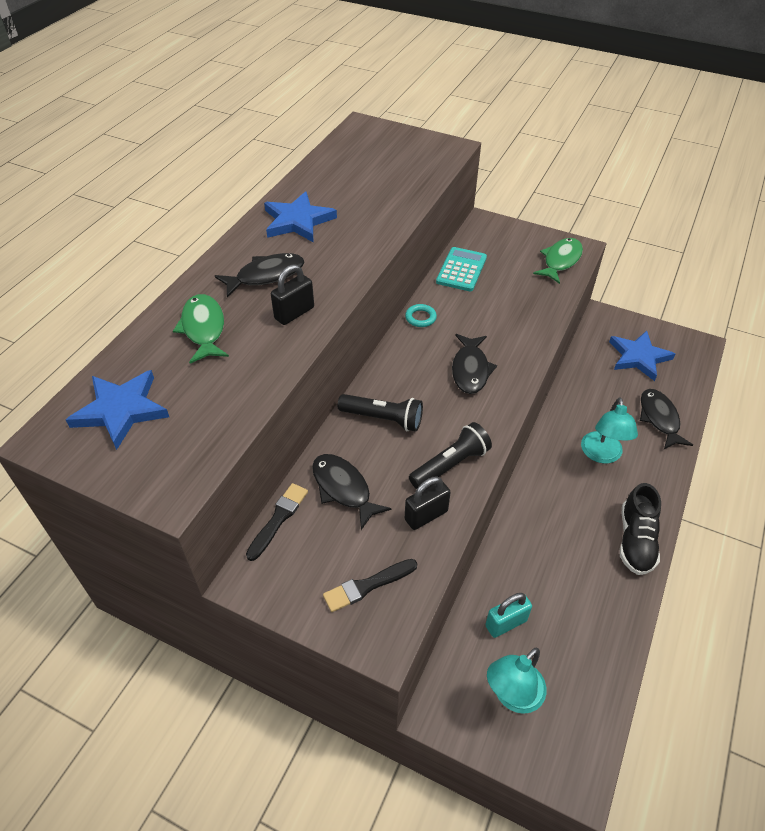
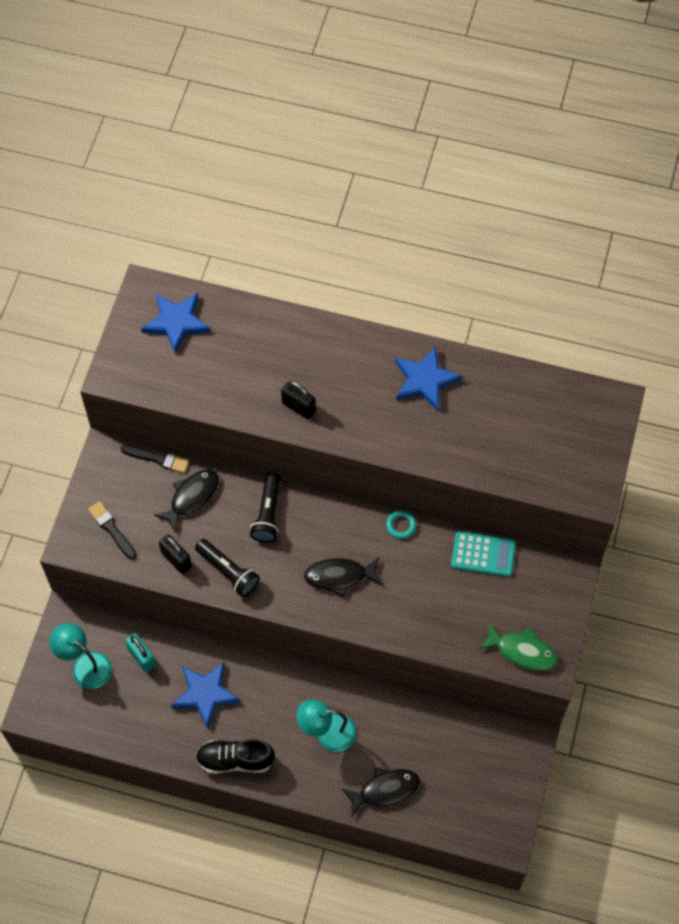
camera: 80 degrees right, 15 degrees up
green fish [173,294,229,364] -> none
black fish [215,253,304,297] -> none
blue star [609,331,675,381] -> blue star moved to [171,662,241,729]

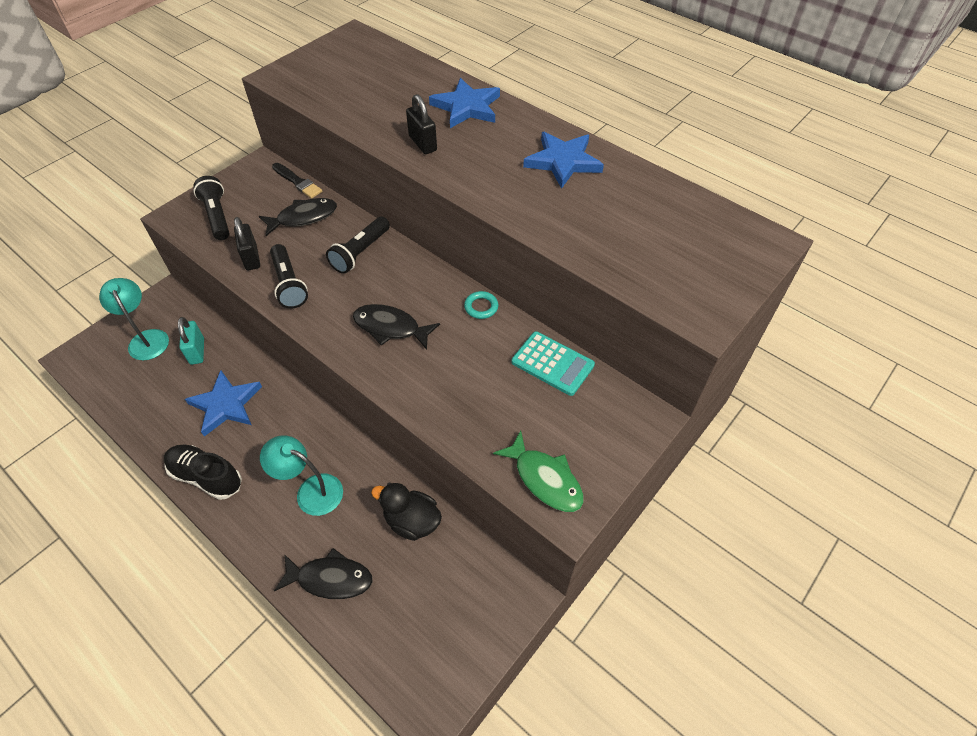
camera: 25 degrees right, 10 degrees down
black brush [88,501,136,559] -> black flashlight [193,176,229,240]
blue star [141,293,211,354] -> blue star moved to [429,78,500,128]
none -> black duck [371,483,442,541]

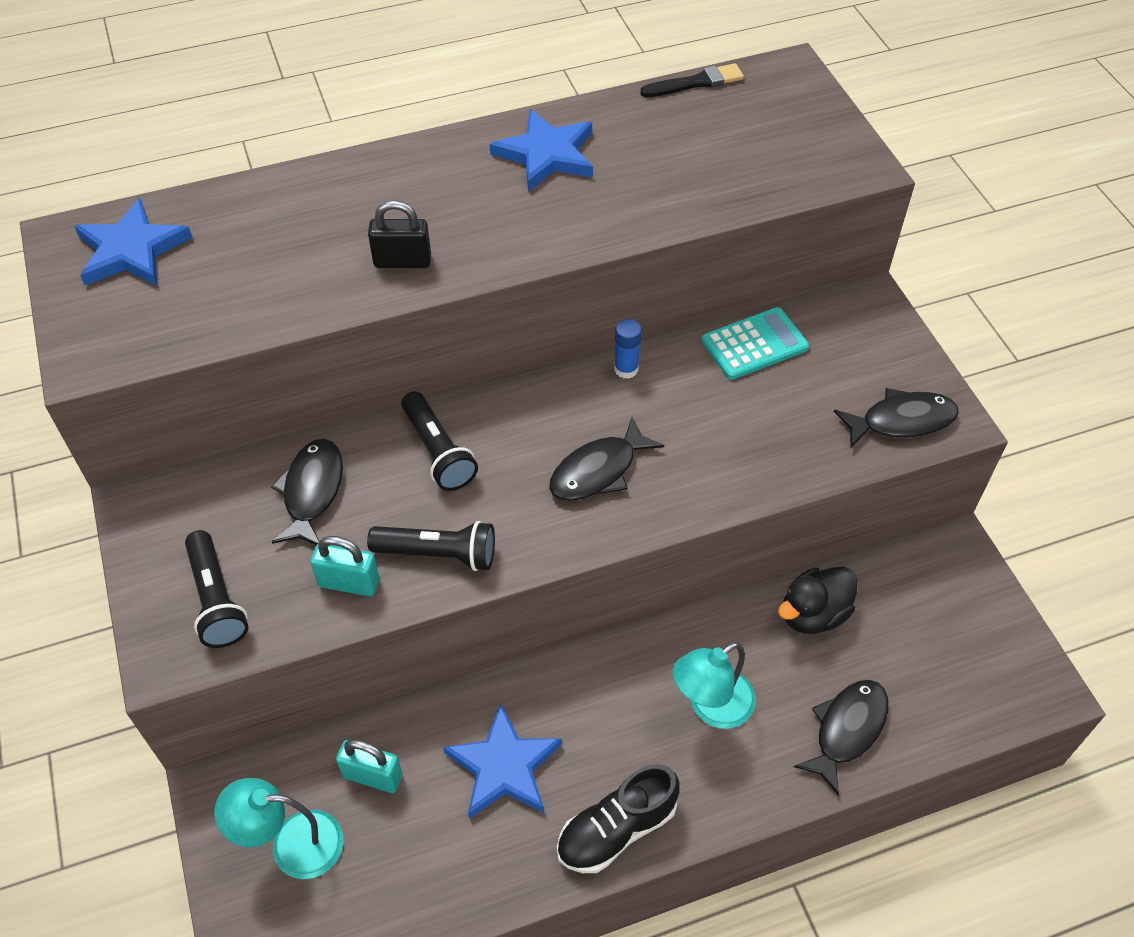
camera: 60 degrees left, 0 degrees up
black flashlight [193,176,229,240] -> black flashlight turned 120 degrees counterclockwise [185,530,248,648]
black padlock [234,217,260,270] -> turquoise padlock [310,536,379,596]
black brush [272,163,322,198] -> black brush moved to [640,63,744,97]
blue star [429,78,500,128] -> blue star moved to [74,198,192,286]
turquoise ring [464,291,498,319] -> blue glue stick [614,319,642,379]
green fish [493,430,584,512] -> black fish [834,388,959,449]

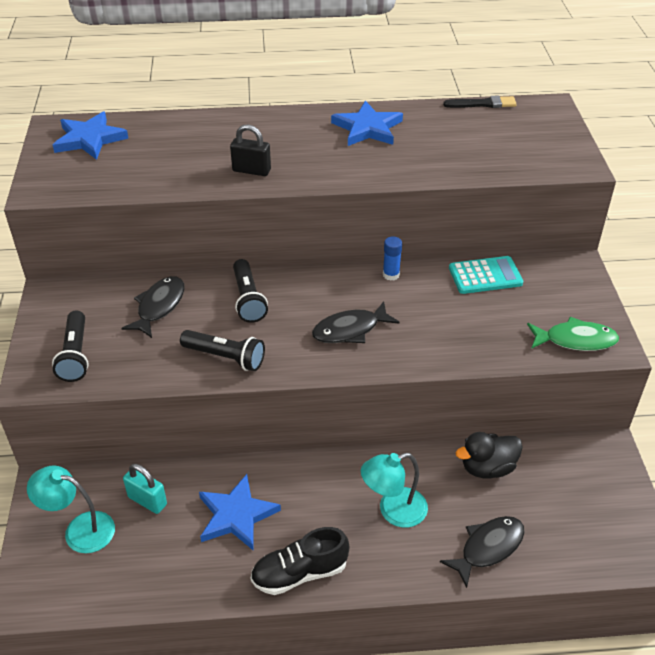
camera: 15 degrees right, 10 degrees down
turquoise padlock [310,536,379,596] -> none
black fish [834,388,959,449] -> green fish [527,317,619,351]

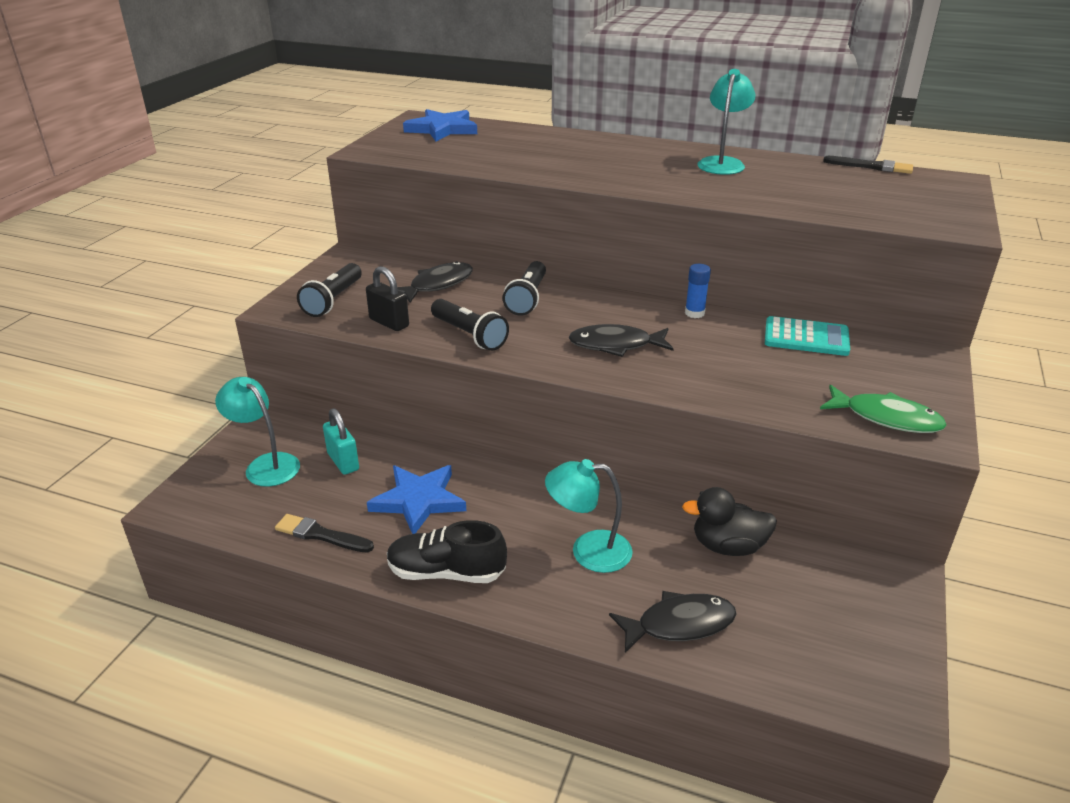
camera: 25 degrees right, 10 degrees down
black padlock [230,125,271,176] -> black padlock moved to [366,266,409,331]
blue star [331,101,403,146] -> turquoise lamp [697,69,756,175]
none -> black brush [275,514,374,553]

